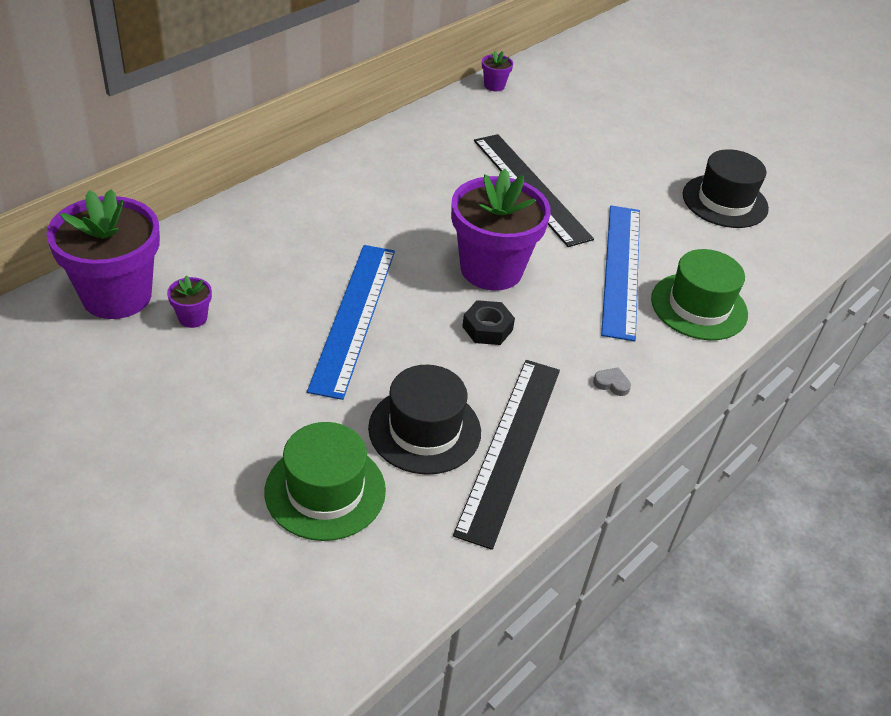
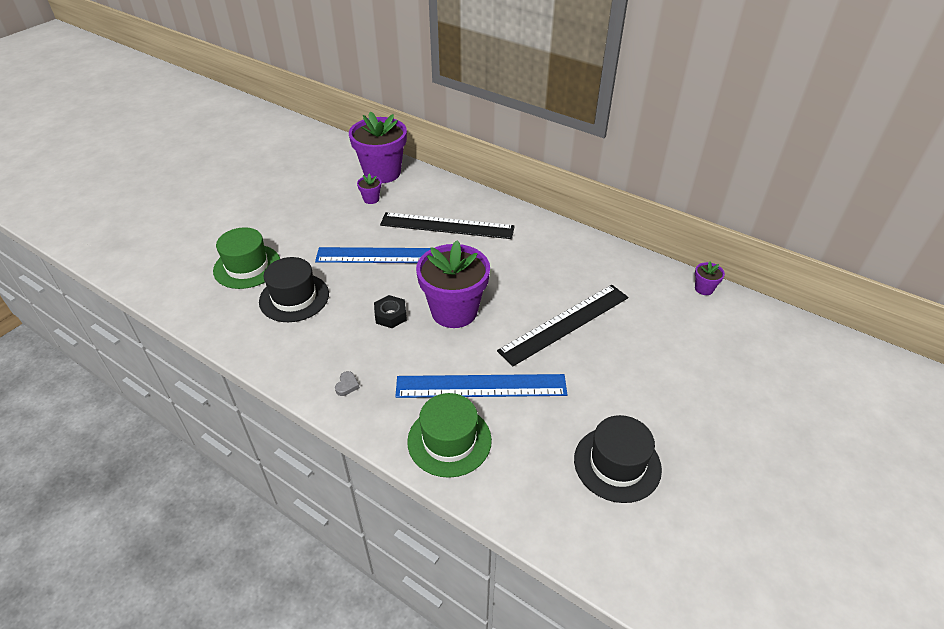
camera: 85 degrees right, 0 degrees up
black ruler [453,360,560,550] -> black ruler moved to [380,212,515,239]

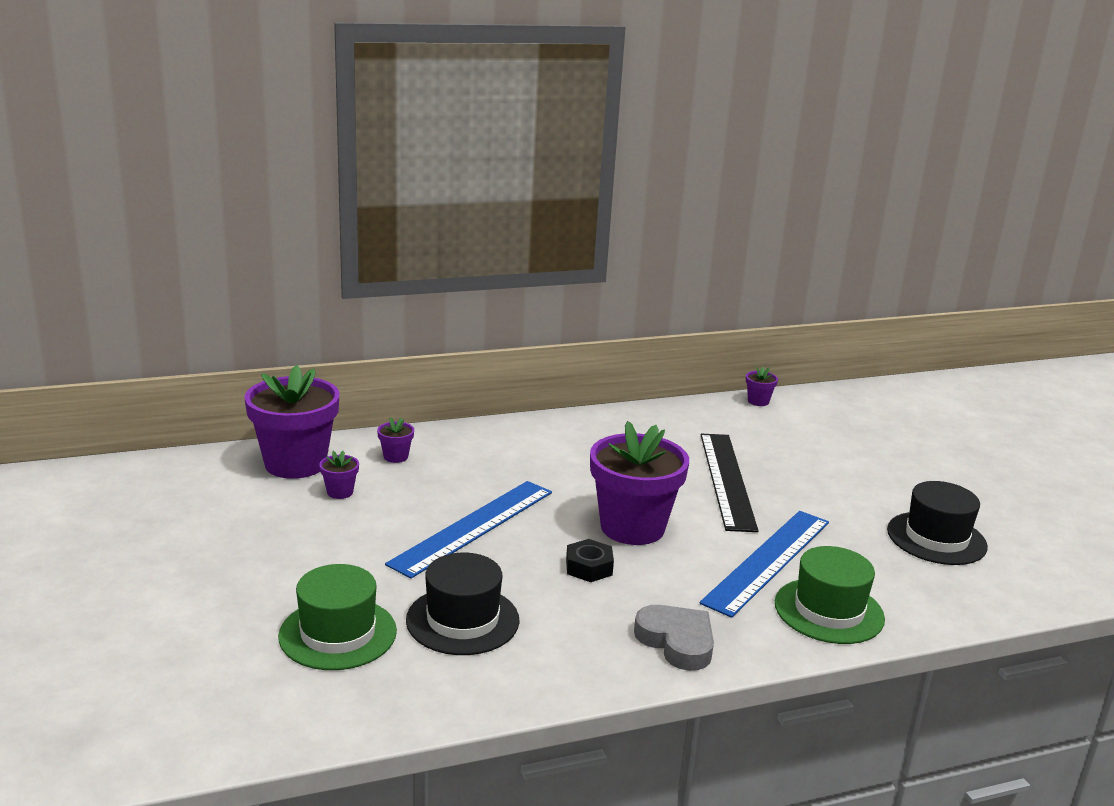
camera: 55 degrees left, 20 degrees down
grey heart [335,371,360,396] -> grey heart [634,605,714,671], size x2.23
black ruler [380,212,515,239] -> none
none -> purple flower pot [377,417,414,463]

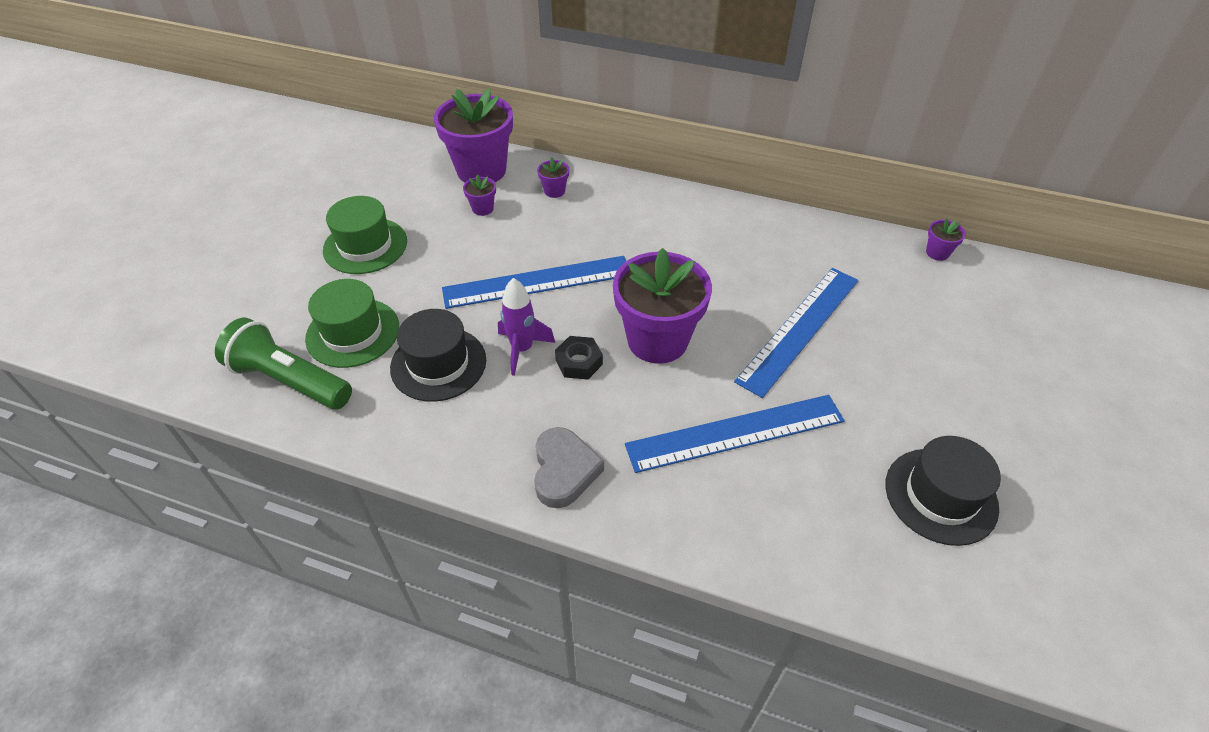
camera: 40 degrees right, 25 degrees up
black ruler [701,434,759,532] -> blue ruler [734,268,859,398]
green hat [775,546,885,644] -> green hat moved to [323,196,407,274]
none -> green flashlight [215,318,352,410]
none -> purple rocket [498,278,555,376]

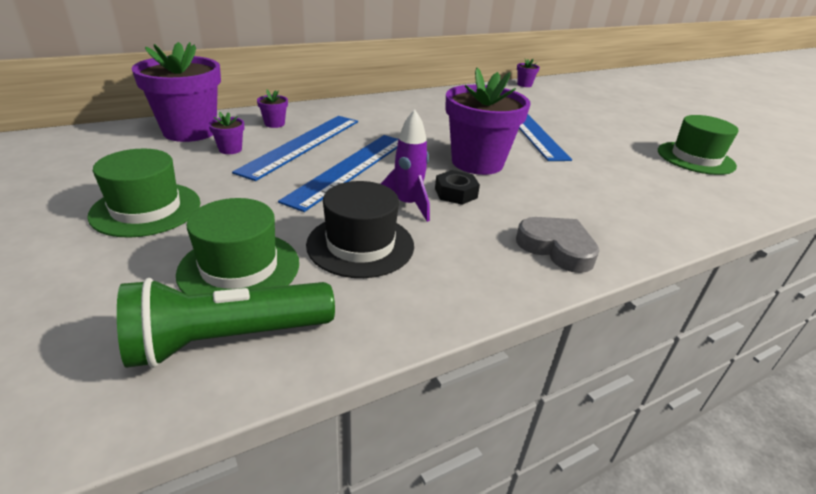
camera: 50 degrees left, 15 degrees down
blue ruler [625,395,845,473] -> blue ruler moved to [232,116,358,181]
black hat [885,436,1001,546] -> green hat [658,115,739,175]

